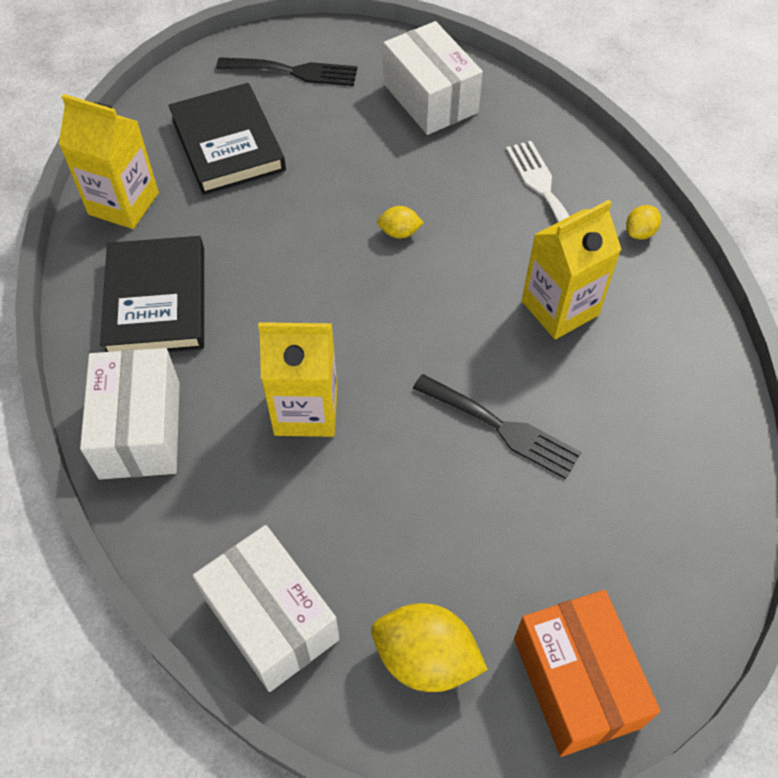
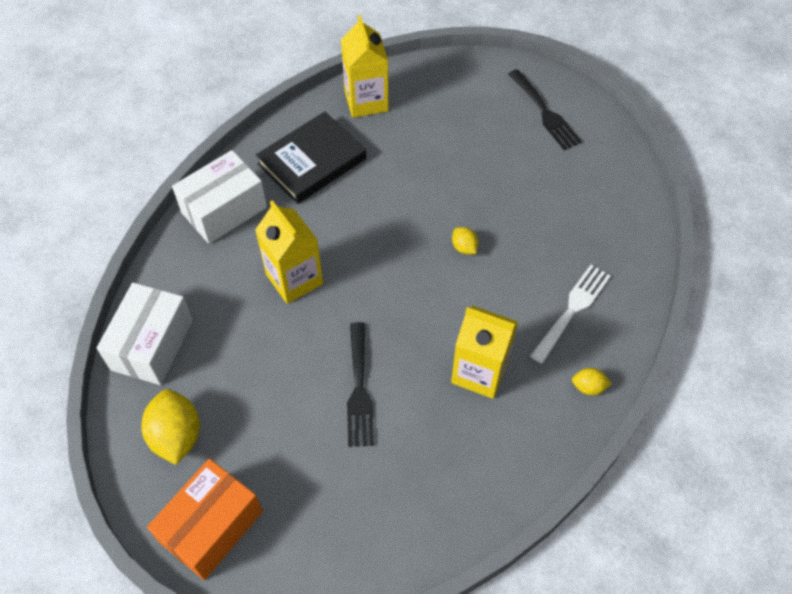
camera: 55 degrees right, 0 degrees up
black book [168,83,286,195] -> none
white box [383,21,483,135] -> none

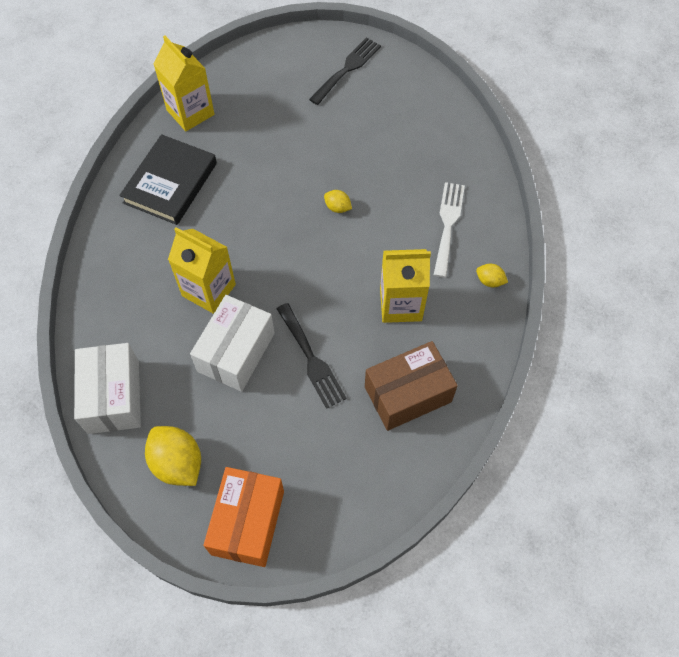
camera: 25 degrees left, 5 degrees up
white box [172,150,267,244] -> white box moved to [190,295,275,392]
black fork [508,69,582,150] -> black fork turned 90 degrees counterclockwise [309,37,381,105]
yellow lemon [572,368,612,395] -> yellow lemon turned 45 degrees clockwise [476,264,508,287]
none -> brown box [365,341,458,431]

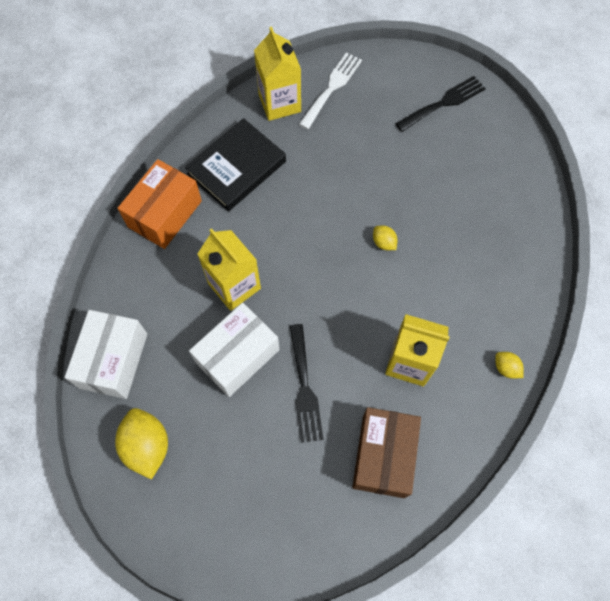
camera: 20 degrees right, 5 degrees up
orange box [204,467,284,567] -> orange box moved to [118,159,202,249]
brown box [365,341,458,431] -> brown box turned 75 degrees counterclockwise [352,407,421,498]
white fork [434,182,465,278] -> white fork moved to [299,52,362,129]

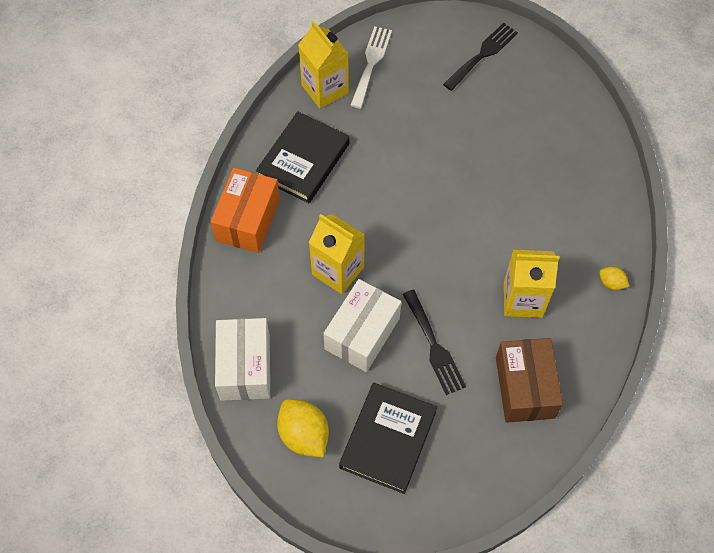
camera: 15 degrees left, 5 degrees down
yellow lemon [373,226,397,250] -> none
none -> black book [339,383,437,494]

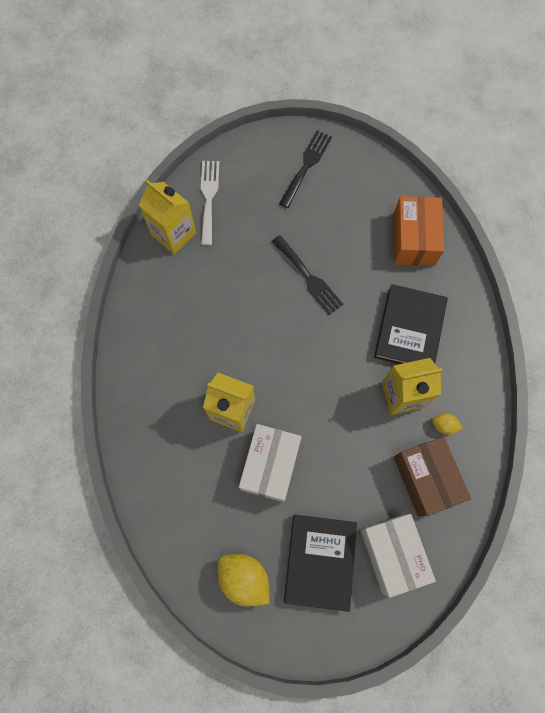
camera: 15 degrees left, 10 degrees up
orange box [211,168,280,253] -> orange box moved to [393,196,444,266]
white box [215,318,270,401] -> white box moved to [360,514,436,598]
black book [256,111,350,203] -> black book moved to [374,284,448,364]
black fork [403,290,466,395] -> black fork moved to [272,235,344,315]
yellow lemon [599,267,630,290] -> yellow lemon moved to [432,413,463,435]

